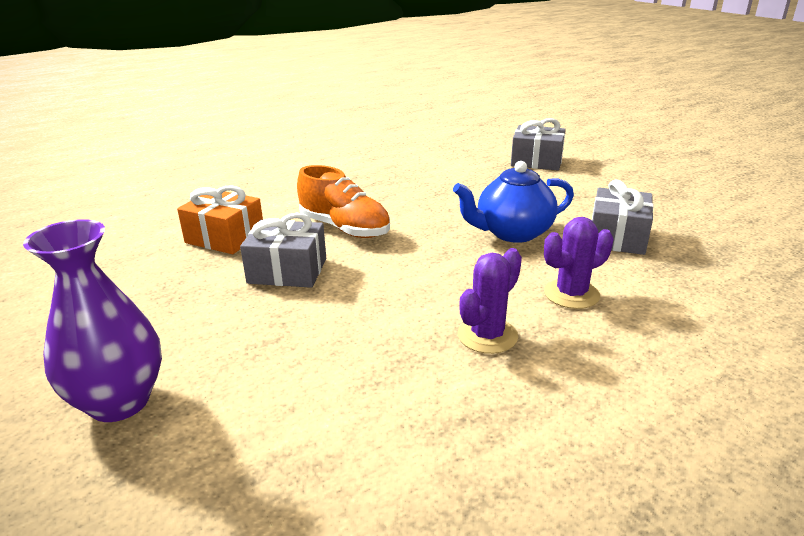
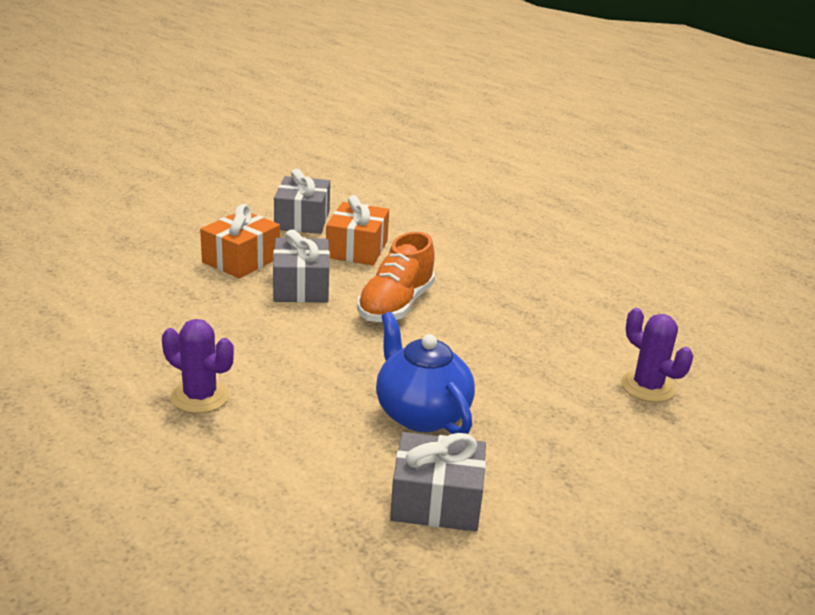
camera: 75 degrees right, 0 degrees up
purple vase [23,219,162,422] -> none
grey gift [511,118,566,170] -> grey gift moved to [274,169,330,234]
purple cactus [544,217,614,309] -> purple cactus moved to [621,308,693,402]
none -> orange gift [200,204,280,278]

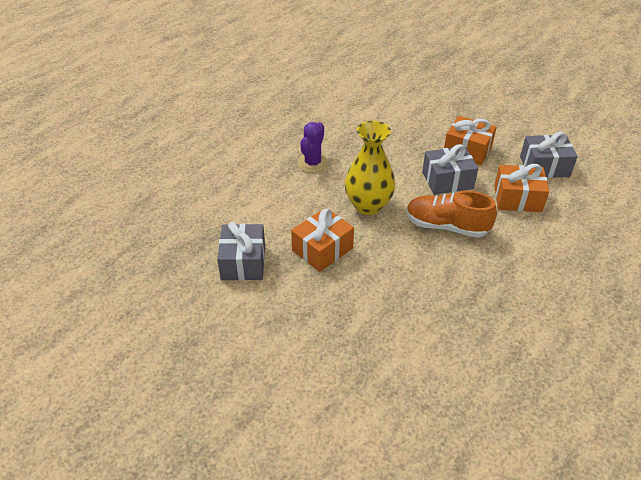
camera: 85 degrees right, 15 degrees up
blue teapot [376,312,475,434] -> orange gift [291,208,354,272]
purple cactus [621,308,693,402] -> none
none -> yellow vase [344,121,396,215]

